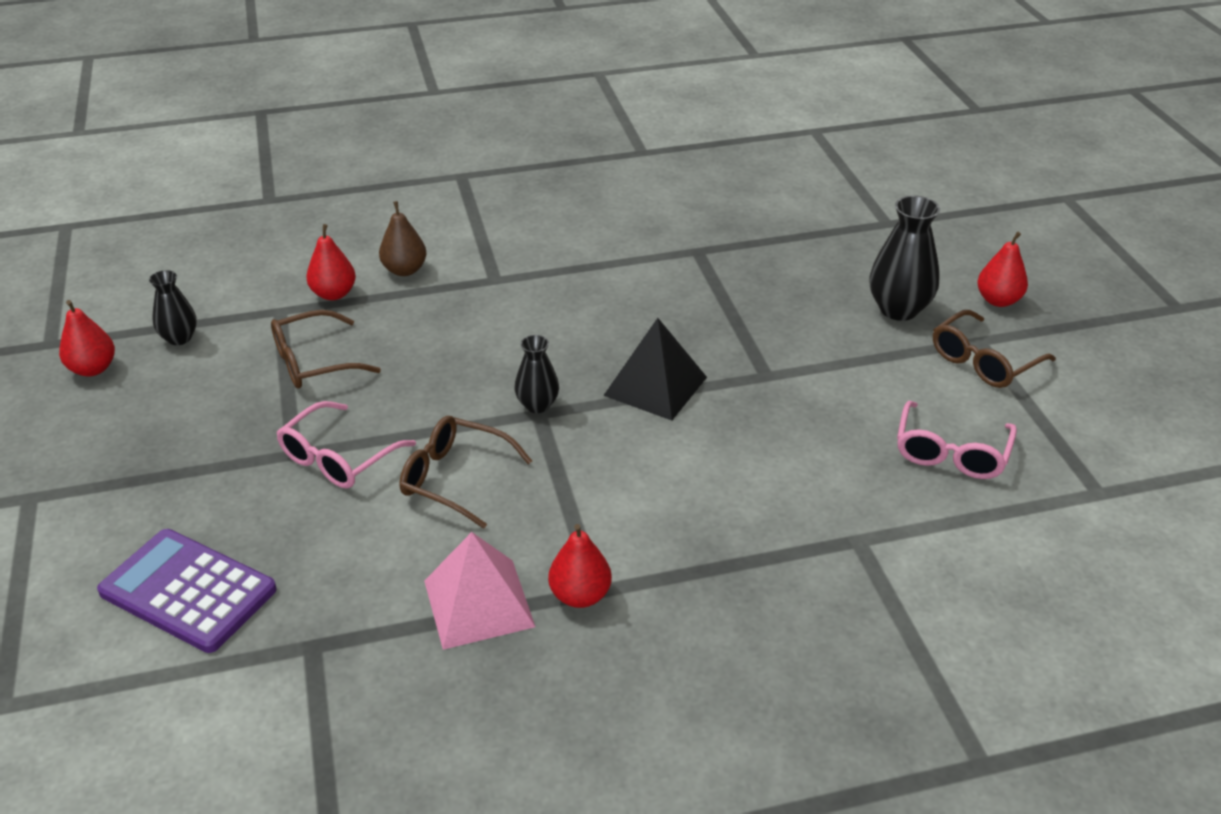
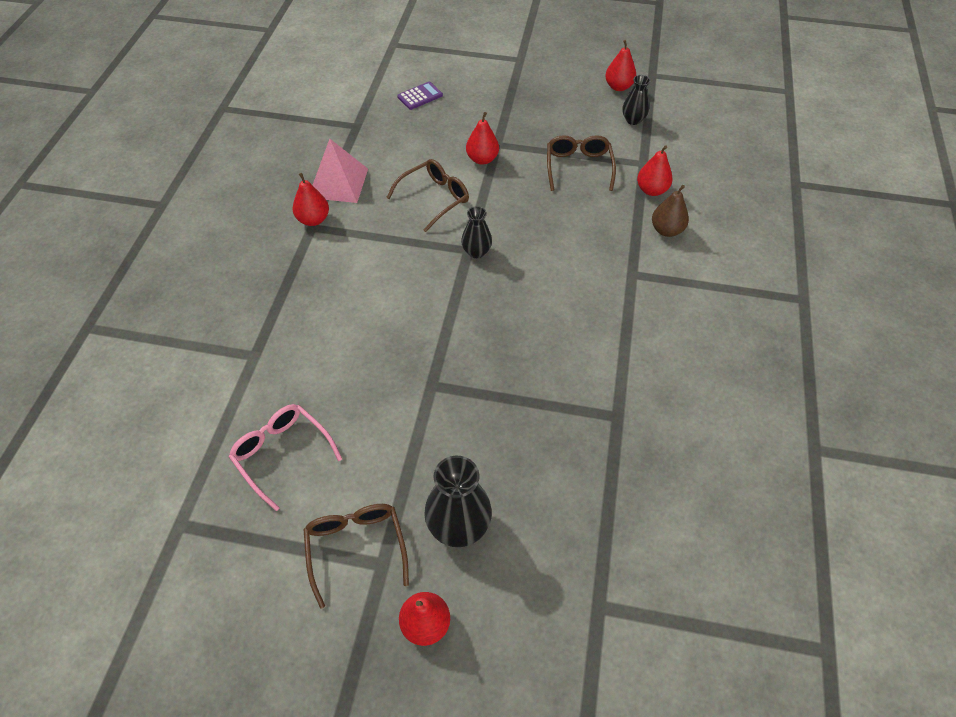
camera: 115 degrees right, 15 degrees up
purple calculator [97,529,277,653] -> purple calculator [397,82,443,110], size x0.52
pink glasses [276,401,416,488] -> red pear [466,112,499,165]
black pyramid [603,318,707,421] -> none

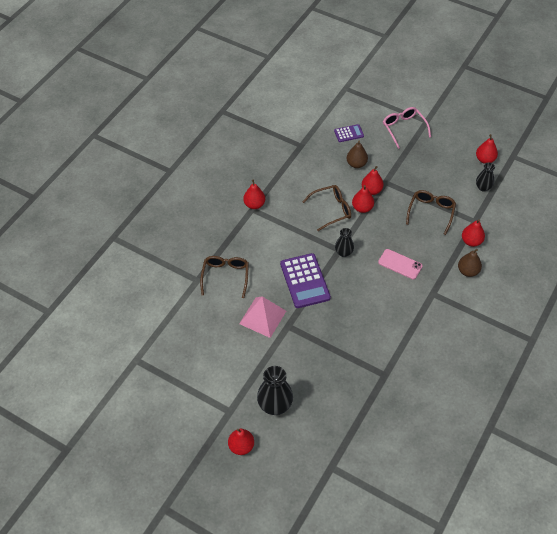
camera: 20 degrees right, 0 degrees up
pink glasses [229,404,342,511] -> pink glasses moved to [383,107,431,149]
brown glasses [303,504,409,609] -> brown glasses moved to [200,256,249,298]
pink pyramid [312,139,368,203] -> pink pyramid moved to [239,296,286,338]
none -> purple calculator [280,253,331,308]
none -> brown pear [346,141,368,168]
none -> red pear [352,185,374,213]
none -> pink phone [378,249,423,279]

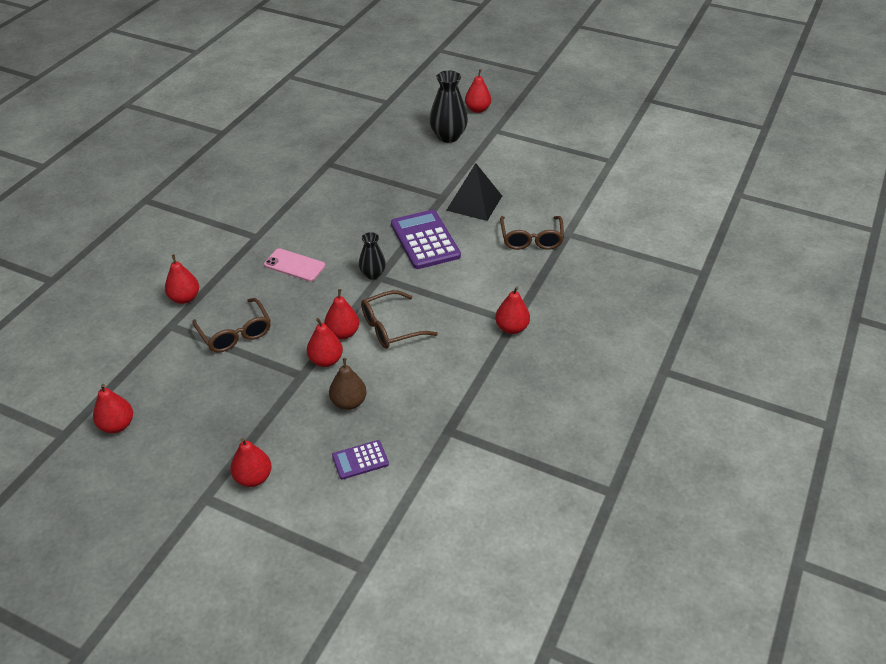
camera: 175 degrees right, 10 degrees down
pink pyramid [239,296,286,338] -> black pyramid [446,163,502,221]
pink glasses [383,107,431,149] -> red pear [230,438,272,487]
brown glasses [406,190,456,235] -> brown glasses turned 45 degrees counterclockwise [192,298,271,353]
brown pear [458,249,482,277] -> none
black vase [476,163,495,192] -> none

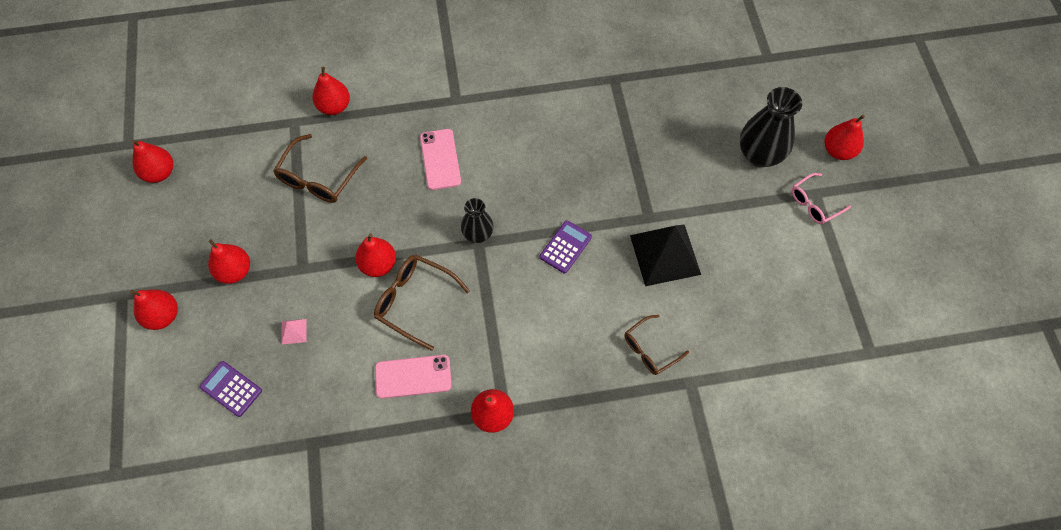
camera: 55 degrees right, 20 degrees up
red pear [307,318,343,367] -> red pear moved to [208,239,250,284]
brown pear [329,358,367,410] -> pink pyramid [281,319,307,345]
purple calculator [391,210,461,269] -> purple calculator [540,220,592,274], size x0.52
brown glasses [500,216,564,250] -> brown glasses [625,315,689,375], size x0.67
none -> pink phone [375,355,452,399]
none -> pink glasses [792,173,851,224]

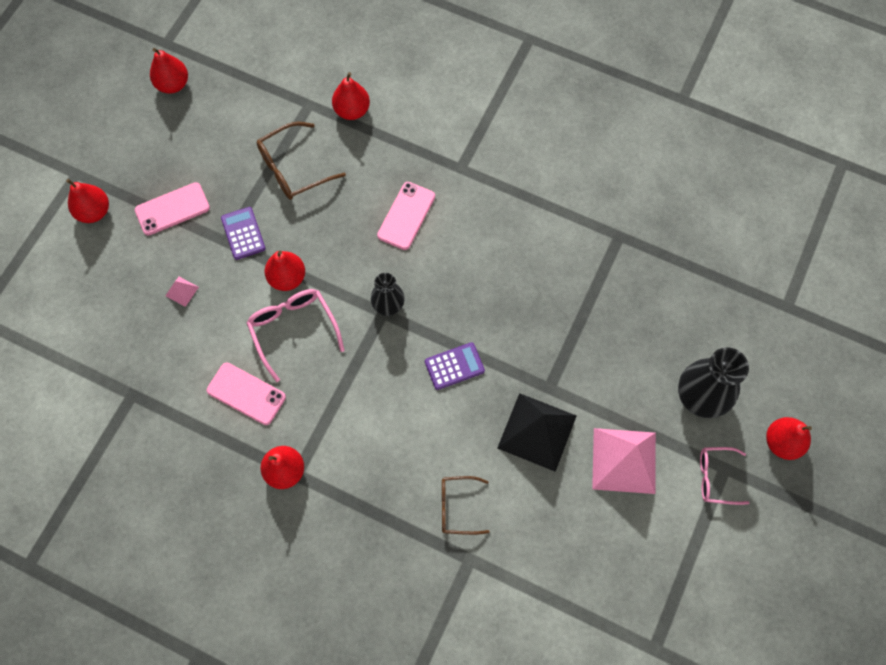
camera: 35 degrees right, 5 degrees up
purple calculator [200,361,262,417] -> purple calculator moved to [221,207,266,260]
red pear [208,239,250,284] -> pink phone [135,182,210,236]
brown glasses [374,255,470,351] -> pink glasses [247,289,345,382]
none -> pink pyramid [592,428,656,494]

